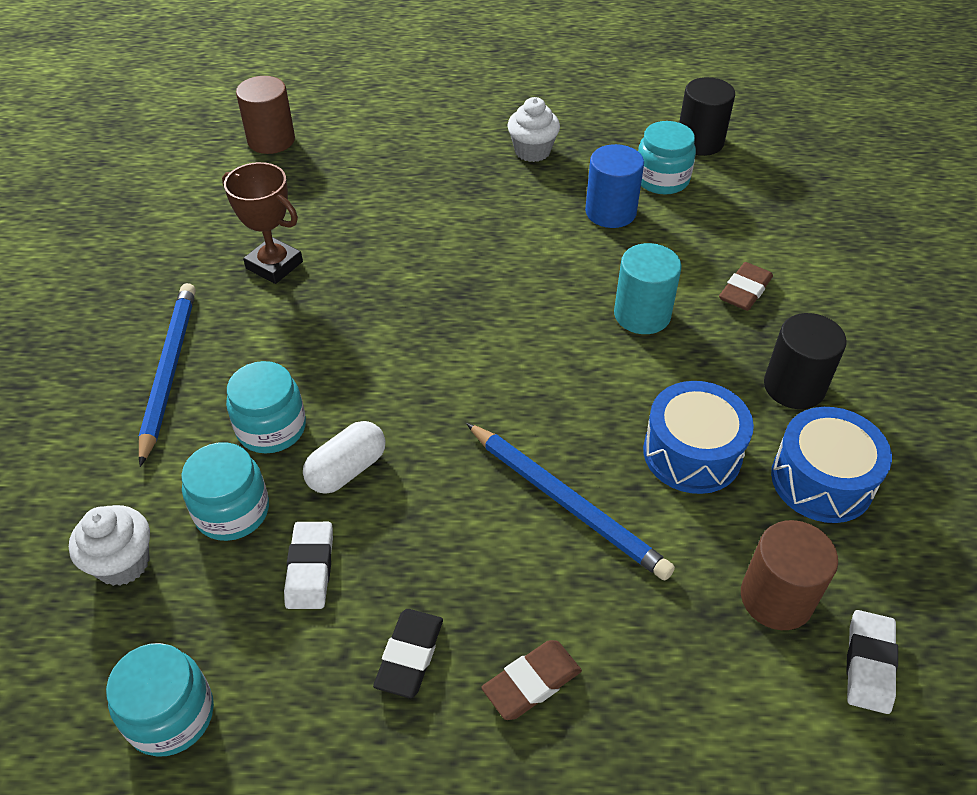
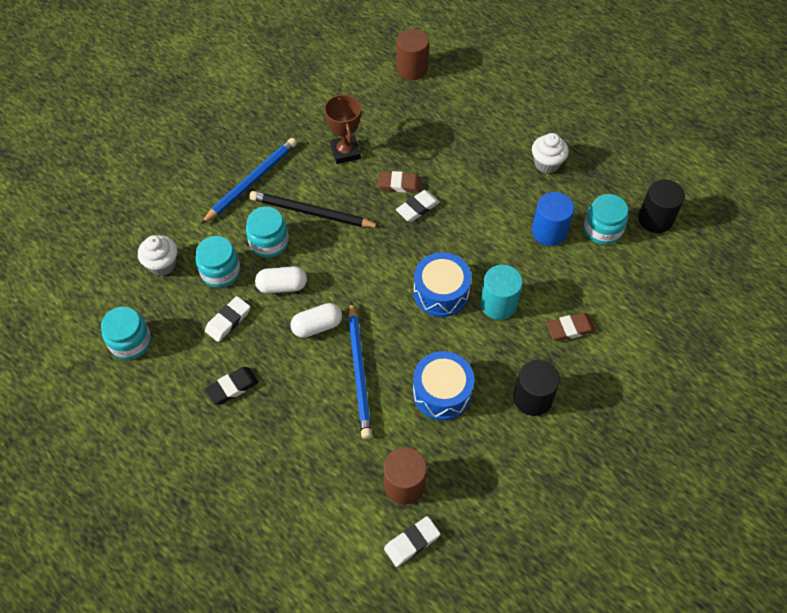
camera: 40 degrees right, 10 degrees up
brown eraser [481,640,582,720] -> brown eraser moved to [378,171,422,193]
blue drum [771,407,892,523] -> blue drum moved to [414,252,472,317]
none -> black pencil [249,191,381,228]
none -> white capsule [290,303,342,338]
none -> white eraser [396,190,440,222]

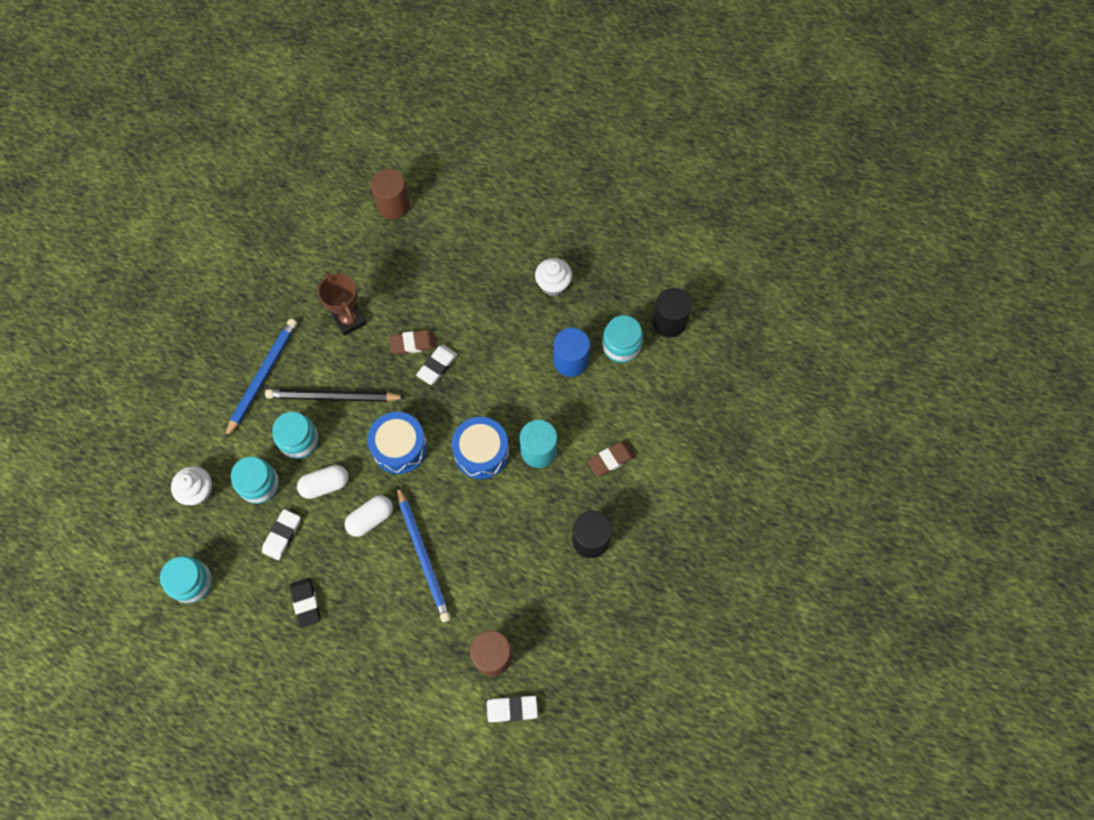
camera: 15 degrees left, 10 degrees up
black eraser [205,367,259,404] -> black eraser turned 60 degrees counterclockwise [290,578,320,628]
white eraser [384,516,440,567] -> white eraser turned 45 degrees clockwise [487,696,538,722]
blue drum [413,351,475,420] -> blue drum moved to [367,412,427,474]

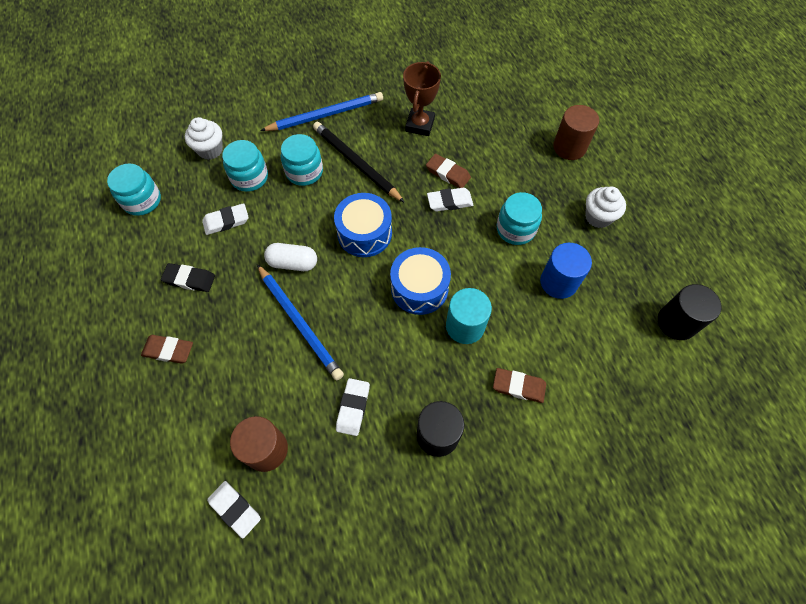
camera: 45 degrees right, 5 degrees down
black eraser [290,578,320,628] -> black eraser turned 75 degrees clockwise [161,263,215,292]
white capsule [297,465,349,499] -> none
brown cylinder [371,169,410,219] -> brown cylinder moved to [553,105,599,160]
blue pencil [397,485,451,622] -> blue pencil turned 60 degrees counterclockwise [257,264,344,381]
turquoise jar [602,315,643,363] -> turquoise jar moved to [497,192,542,245]
none -> brown eraser [141,335,193,364]
none -> white eraser [336,378,370,436]

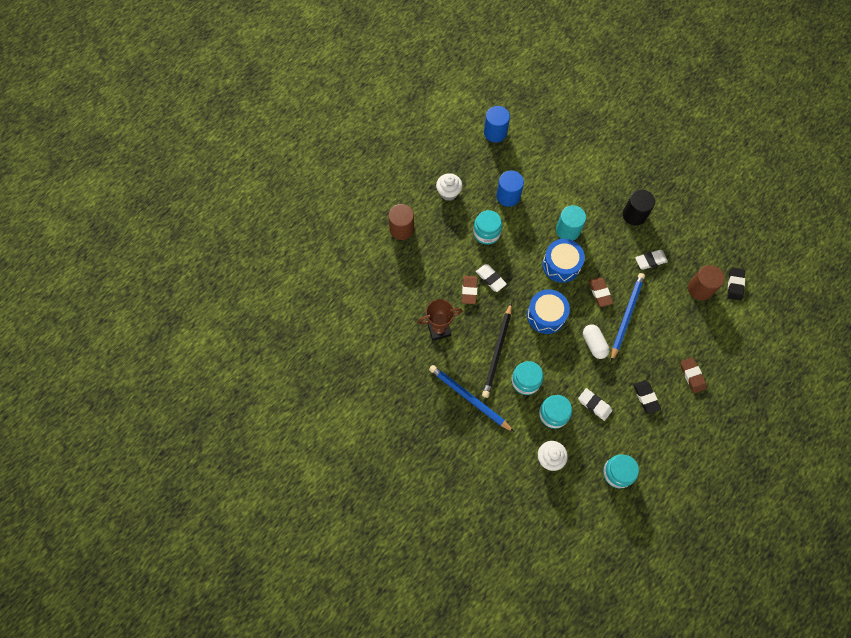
camera: 120 degrees left, 5 degrees up
white eraser [207,481,261,539] -> black eraser [728,268,745,301]
brown eraser [493,368,546,403] -> brown eraser moved to [589,277,613,307]
black cylinder [658,284,722,340] -> blue cylinder [484,106,510,142]

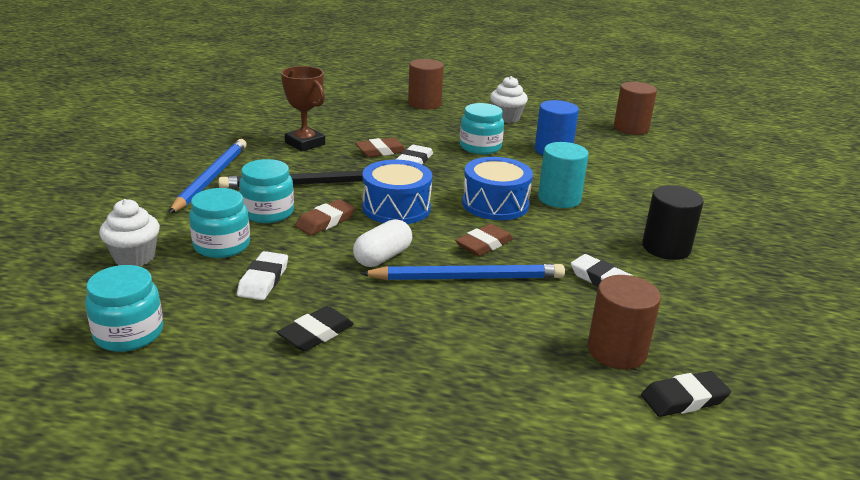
camera: 60 degrees right, 40 degrees down
blue cylinder [484,106,510,142] -> brown cylinder [614,82,657,135]
brown eraser [681,357,706,393] -> brown eraser moved to [295,199,355,235]

